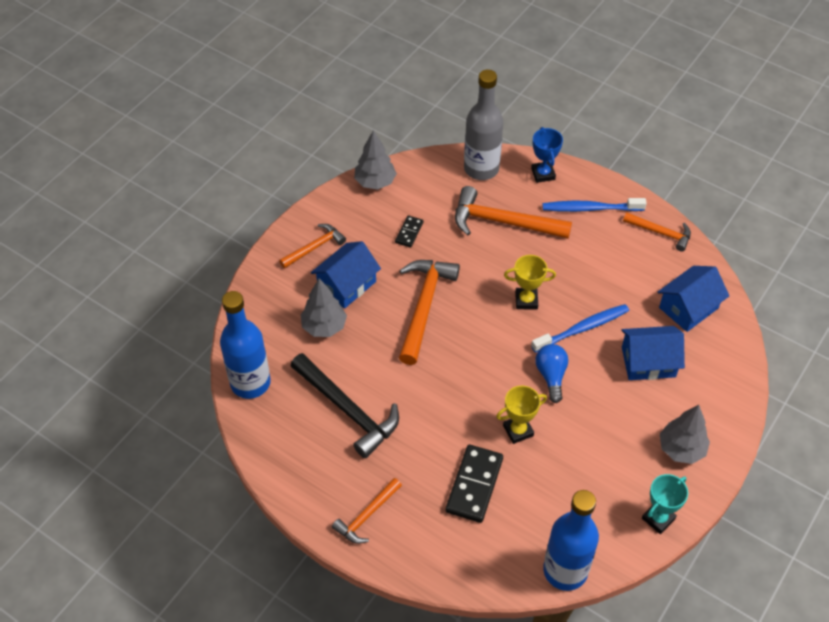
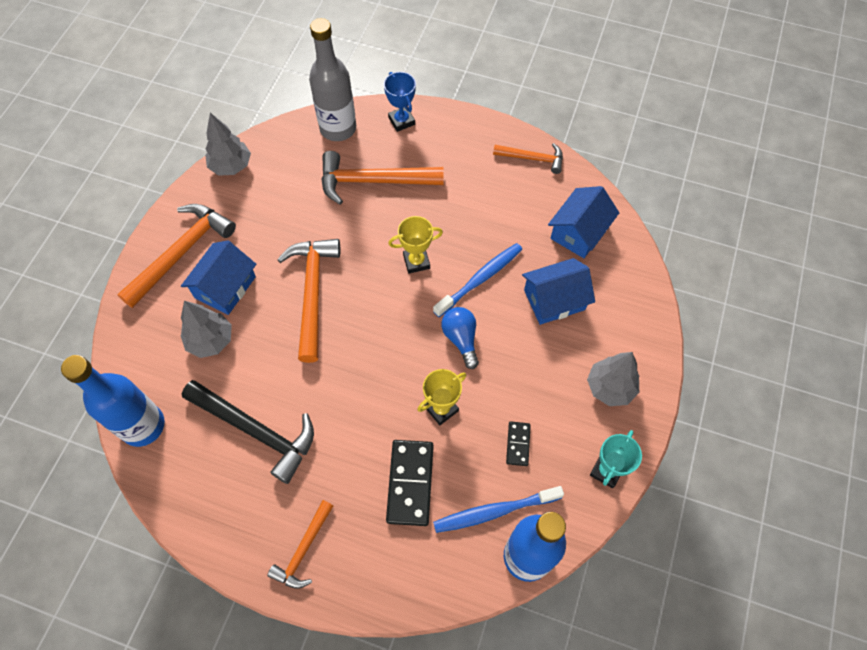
camera: 15 degrees left, 10 degrees up
orange hammer [279,224,346,268] -> orange hammer [117,204,236,308], size x1.72
black domino [395,215,424,247] -> black domino moved to [506,421,531,466]
blue toothbrush [542,198,647,212] -> blue toothbrush moved to [433,486,564,533]

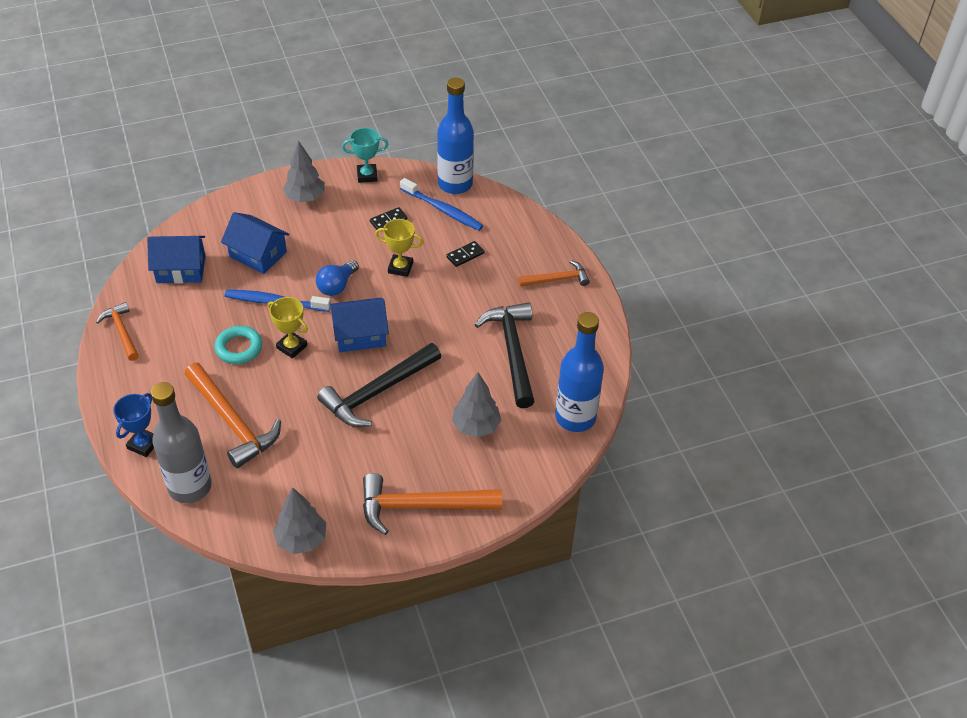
camera: 130 degrees left, 15 degrees down
blue house [181,241,256,315] -> blue house moved to [330,298,389,352]
orange hammer [277,239,340,363] -> black hammer [317,343,441,427]
black domino [386,440,434,526] -> black domino [446,241,485,267], size x0.53
none -> turquoise ring [214,326,262,364]

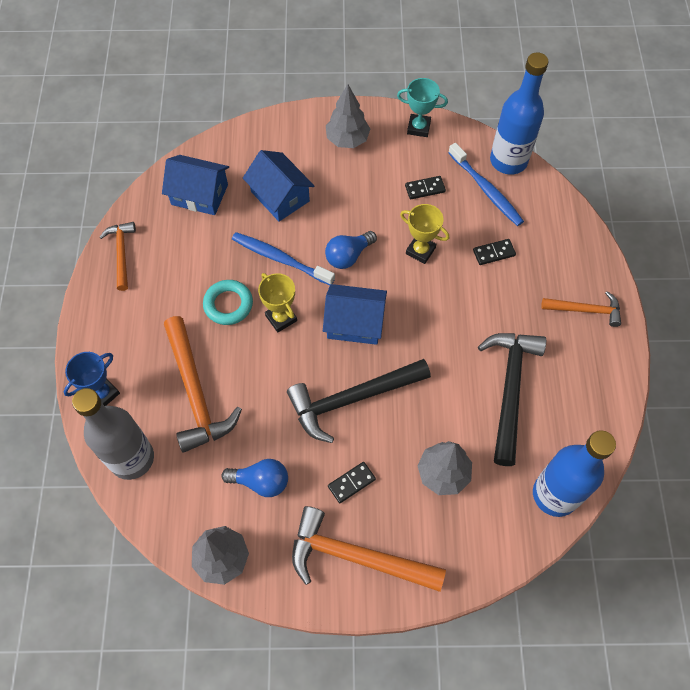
camera: 20 degrees right, 15 degrees up
none -> blue light bulb [222,459,288,497]
none -> black domino [328,462,376,503]

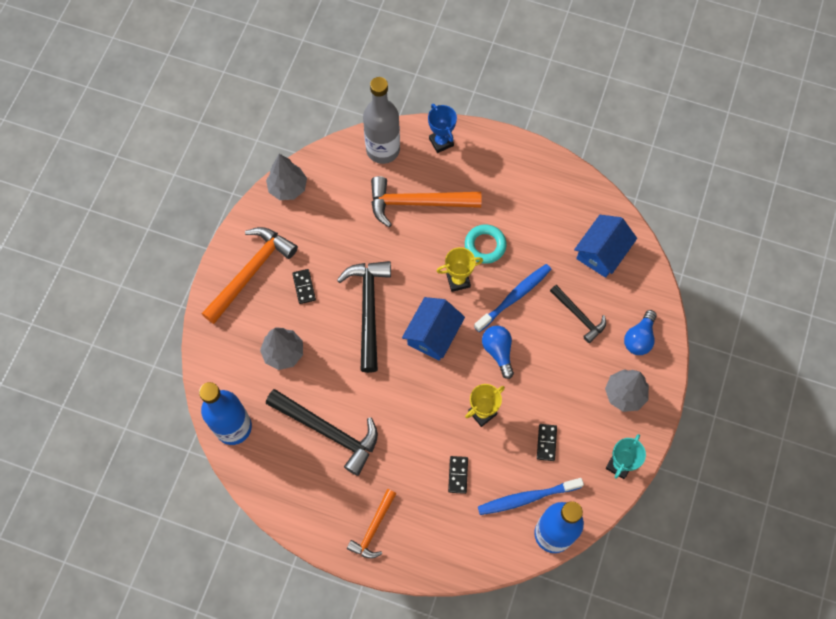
camera: 110 degrees right, 5 degrees up
orange hammer [100,222,136,291] -> none
blue light bulb [222,459,288,497] -> blue light bulb moved to [624,310,657,355]
blue house [243,150,314,222] -> black hammer [550,285,606,343]

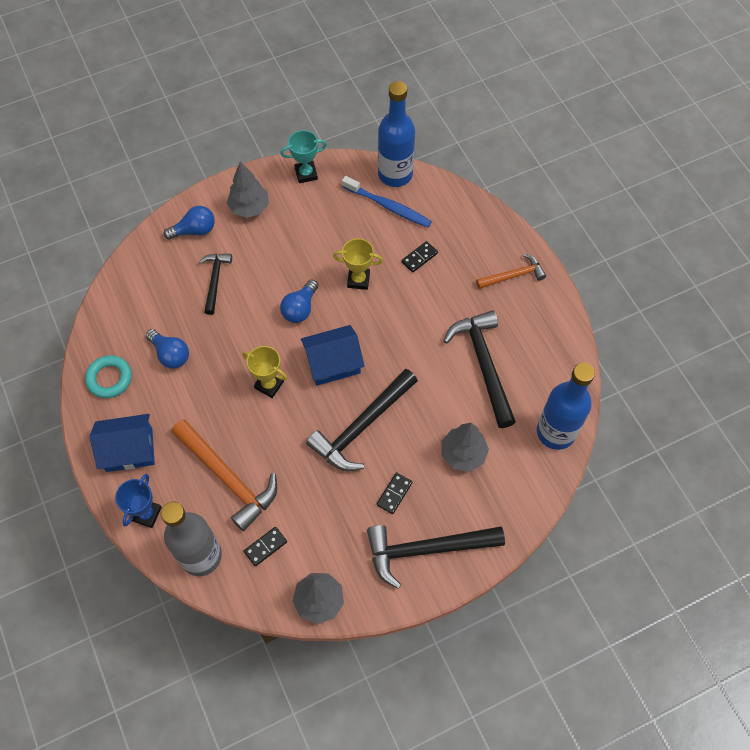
camera: 135 degrees left, 5 degrees down
orange hammer [202,227,298,324] -> black hammer [367,525,505,589]
turquoise ring [465,224,507,264] -> turquoise ring moved to [85,355,132,398]
blue toothbrush [474,264,552,332] -> none
black domino [537,424,557,461] -> black domino moved to [244,527,287,566]
blue house [574,215,637,278] -> blue house moved to [90,414,155,472]
none -> blue light bulb [146,329,189,369]

